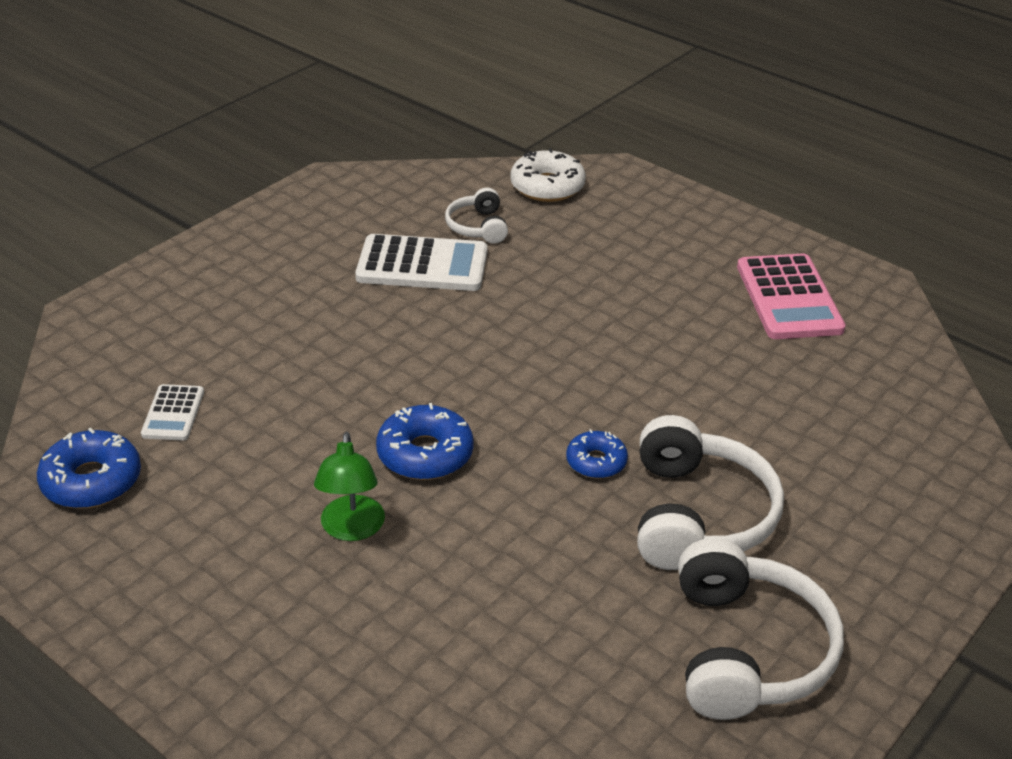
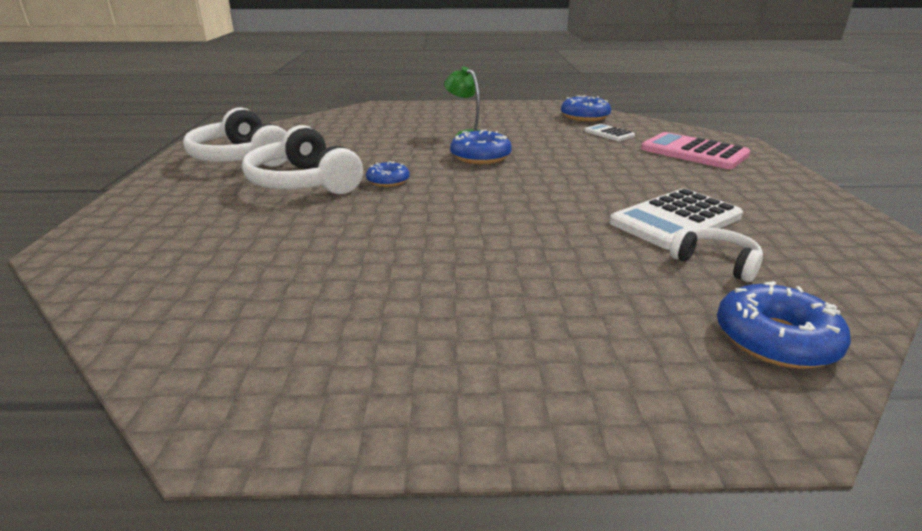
camera: 140 degrees right, 10 degrees down
white donut [510,148,586,202] -> blue donut [717,281,851,369]
pink calculator [737,254,846,339] -> pink calculator moved to [641,132,750,169]

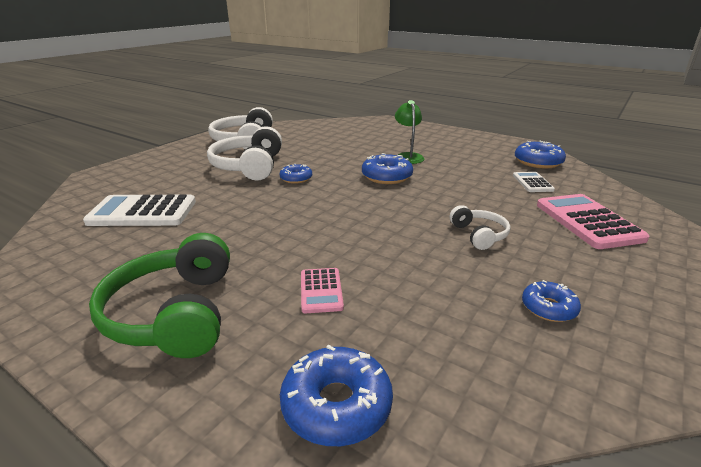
camera: 35 degrees right, 0 degrees up
white calculator [610,188,743,250] -> white calculator moved to [83,195,196,226]
white headphones [670,228,763,282] -> white headphones moved to [450,205,511,250]
none -> green headphones [89,233,230,358]
none -> pink calculator [301,268,344,313]
none -> blue donut [522,280,581,322]

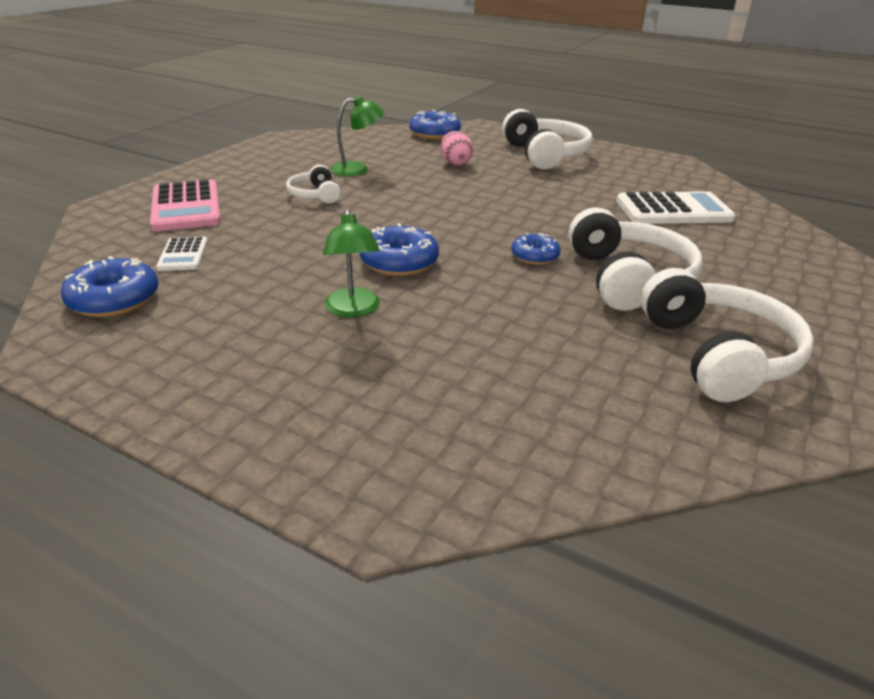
camera: 175 degrees right, 5 degrees up
green headphones [89,233,230,358] -> white headphones [502,109,593,170]
pink calculator [301,268,344,313] -> pink egg [441,131,473,166]
blue donut [522,280,581,322] -> none
none -> green lamp [331,96,384,176]

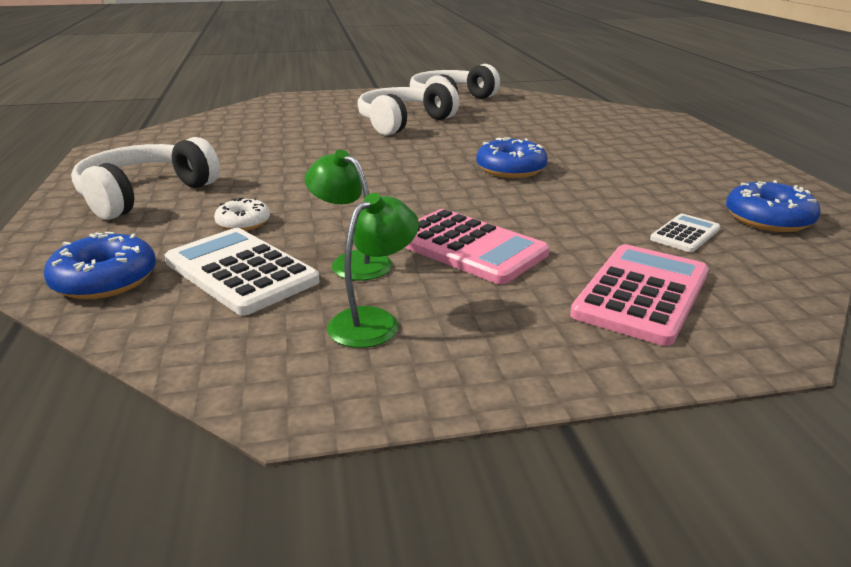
camera: 130 degrees left, 5 degrees down
white headphones [286,165,341,203] -> pink calculator [405,209,549,284]
green lamp [323,209,380,317] -> green lamp moved to [327,193,419,348]
pink egg [441,131,473,166] -> white donut [214,198,270,231]
blue donut [511,233,561,265] -> none
white calculator [616,191,735,224] -> white calculator moved to [164,228,320,315]

